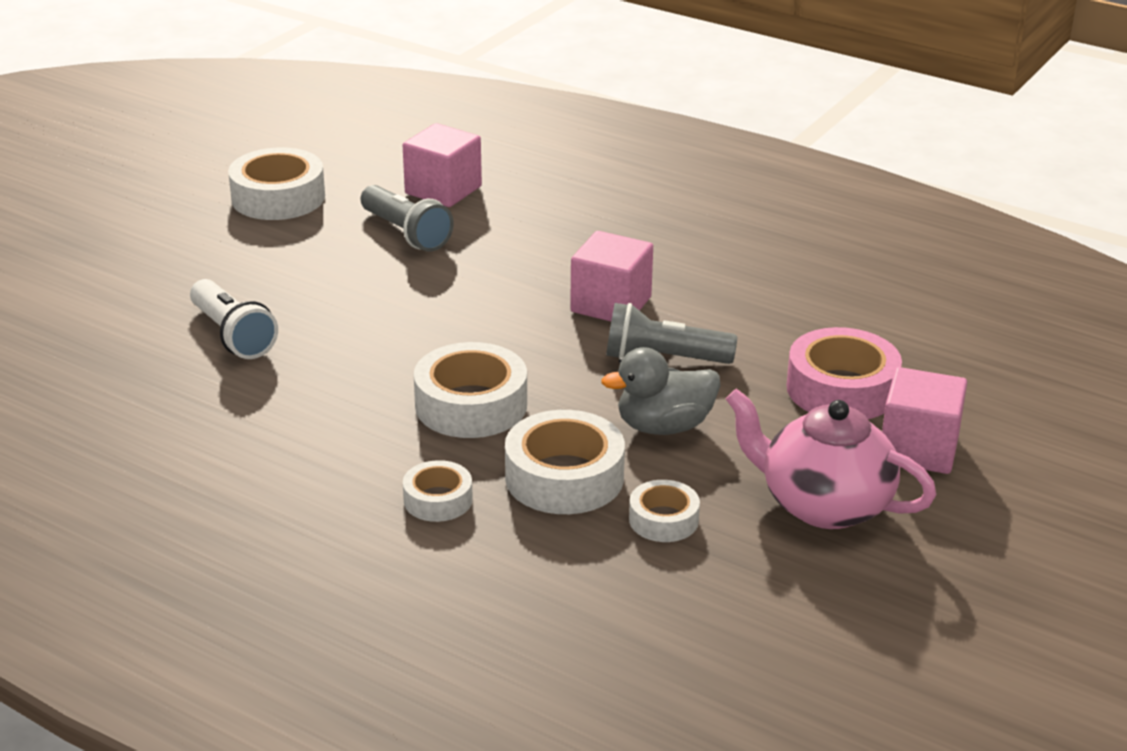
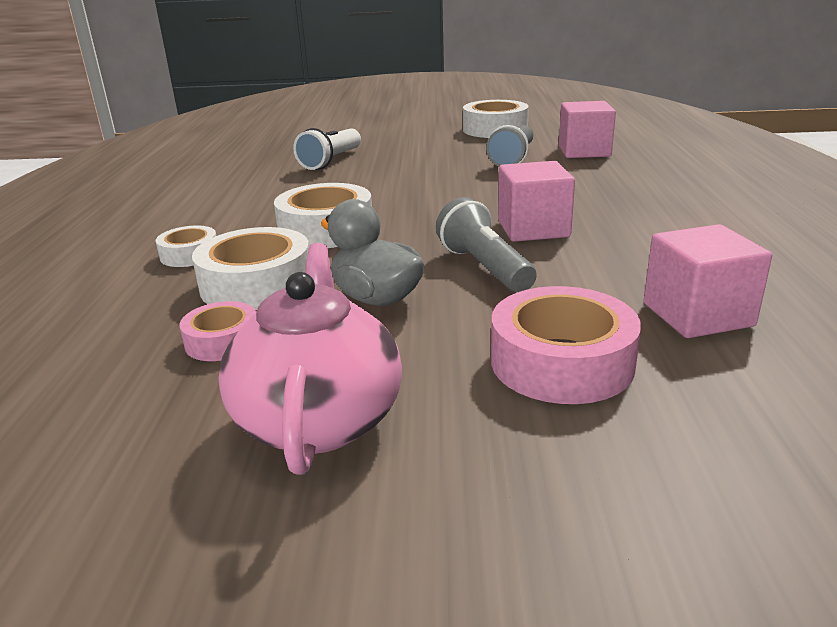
camera: 60 degrees right, 5 degrees down
white tape [629,480,700,542] -> pink tape [179,301,256,361]
pink cube [882,367,967,474] -> pink cube moved to [644,224,772,338]

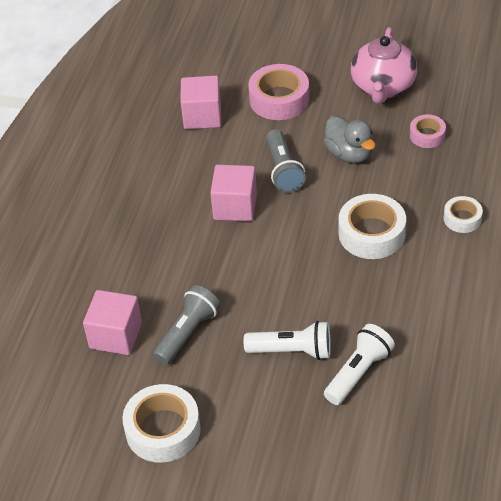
camera: 165 degrees left, 20 degrees up
white tape [192,227,309,310] -> none
none -> white flashlight [244,321,331,360]

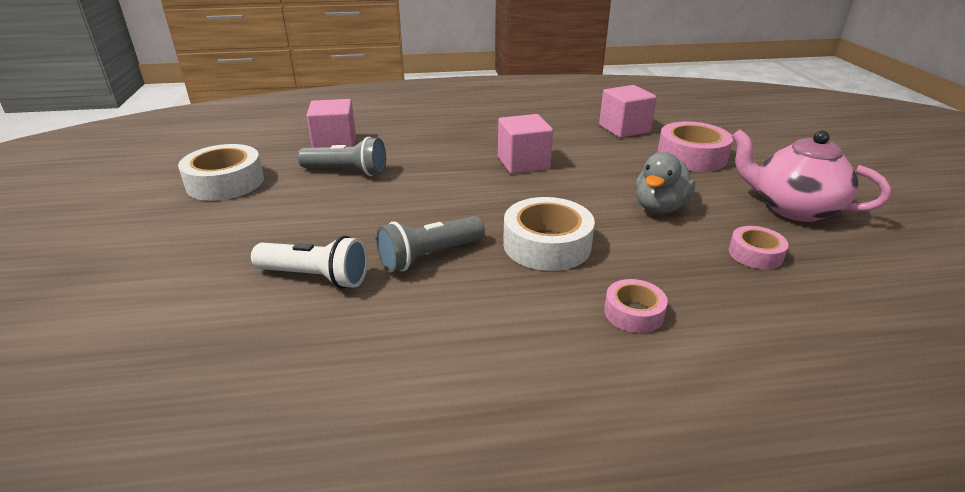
camera: 65 degrees right, 15 degrees down
white flashlight [244,321,331,360] -> none
grey flashlight [266,129,306,193] -> grey flashlight moved to [376,216,485,272]
pink teapot [351,27,417,104] -> pink teapot turned 45 degrees clockwise [731,130,891,222]
white tape [444,196,483,233] -> pink tape [604,279,668,333]

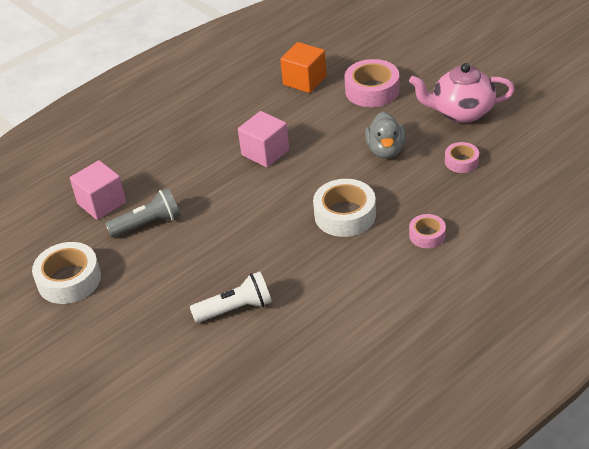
camera: 30 degrees left, 10 degrees up
grey flashlight [376,216,485,272] -> none
pink cube [599,85,657,138] -> orange cube [280,42,327,93]

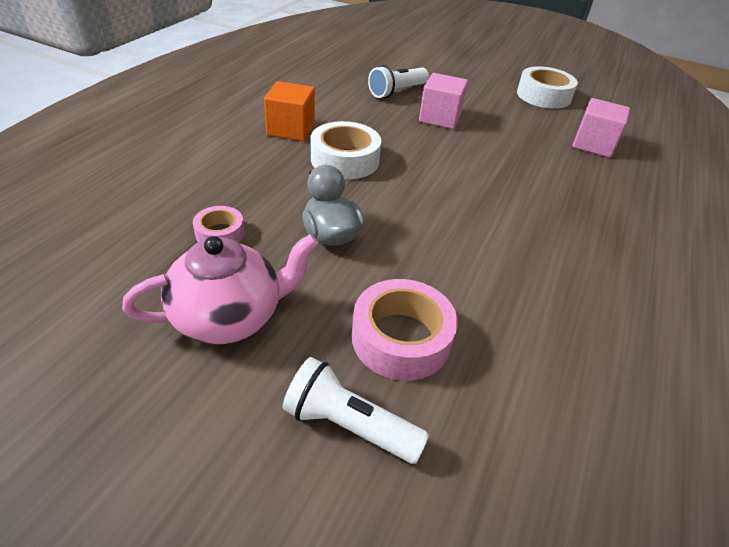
camera: 150 degrees right, 0 degrees up
grey flashlight [105,188,180,238] -> none
pink cube [238,111,289,167] -> pink cube moved to [419,73,468,129]
orange cube [280,42,327,93] -> orange cube moved to [264,81,315,141]
pink tape [409,214,446,248] -> none
none -> white flashlight [283,357,429,464]

